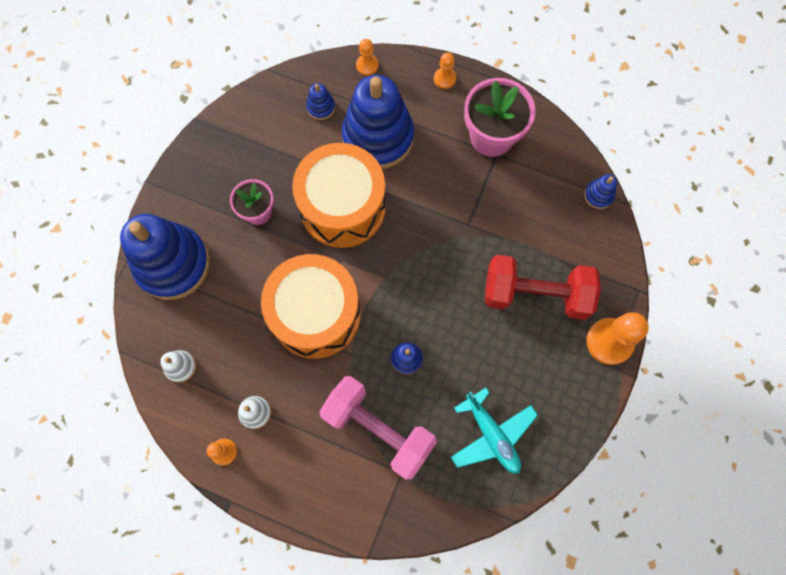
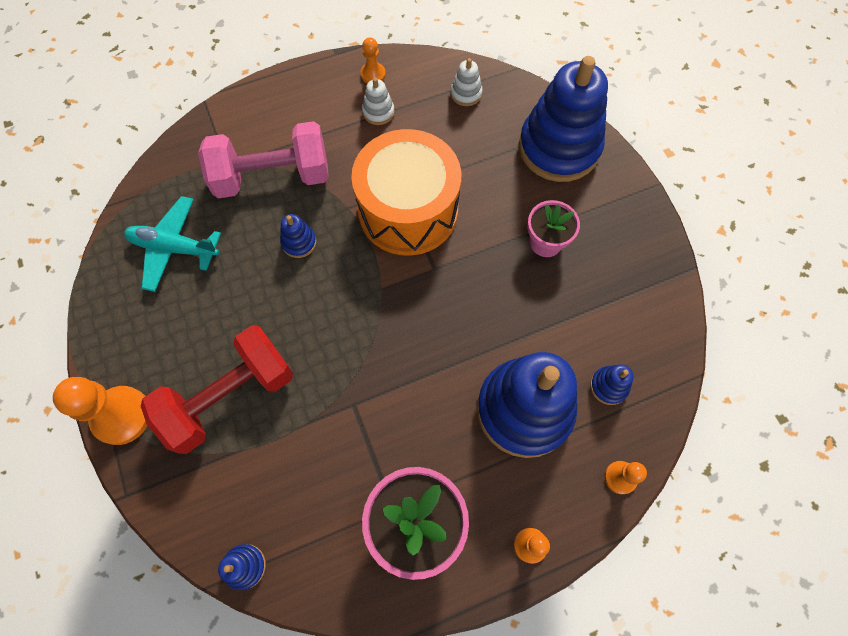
camera: 135 degrees right, 5 degrees down
orange drum [292,143,386,248] -> none

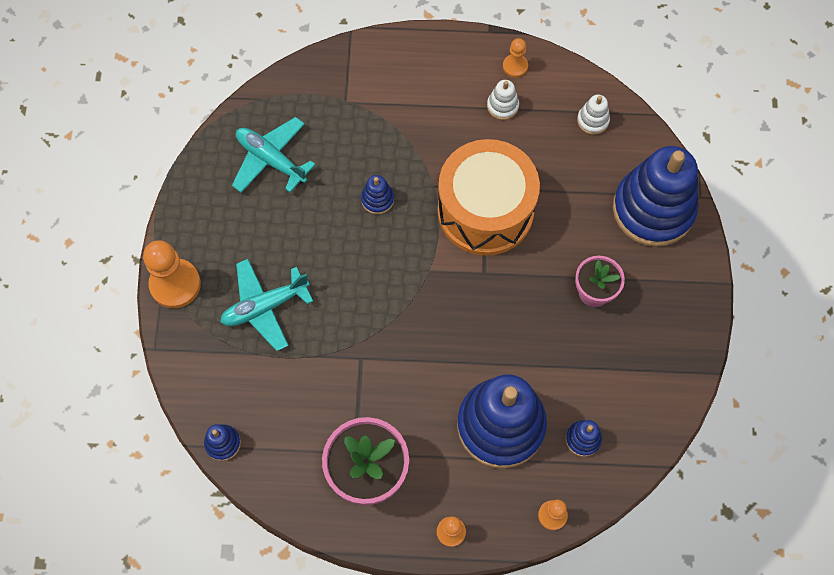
camera: 25 degrees right, 0 degrees up
red dumbbell [141,325,293,454] -> turquoise plane [220,259,313,351]
pink dumbbell [198,121,329,198] -> none

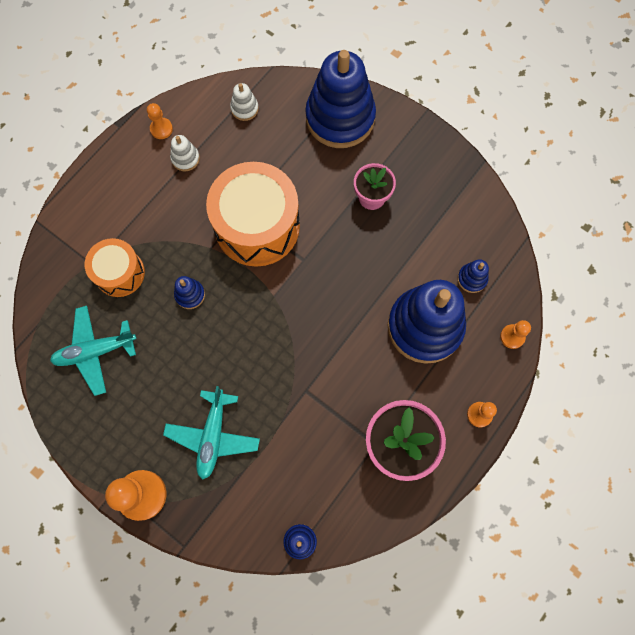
camera: 55 degrees left, 5 degrees up
none -> orange drum [85,238,145,297]

